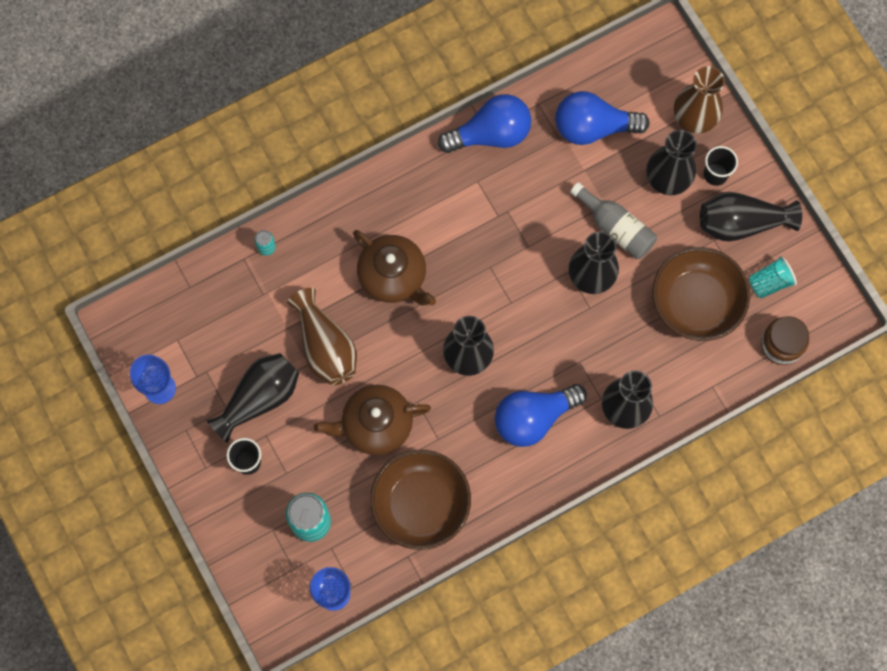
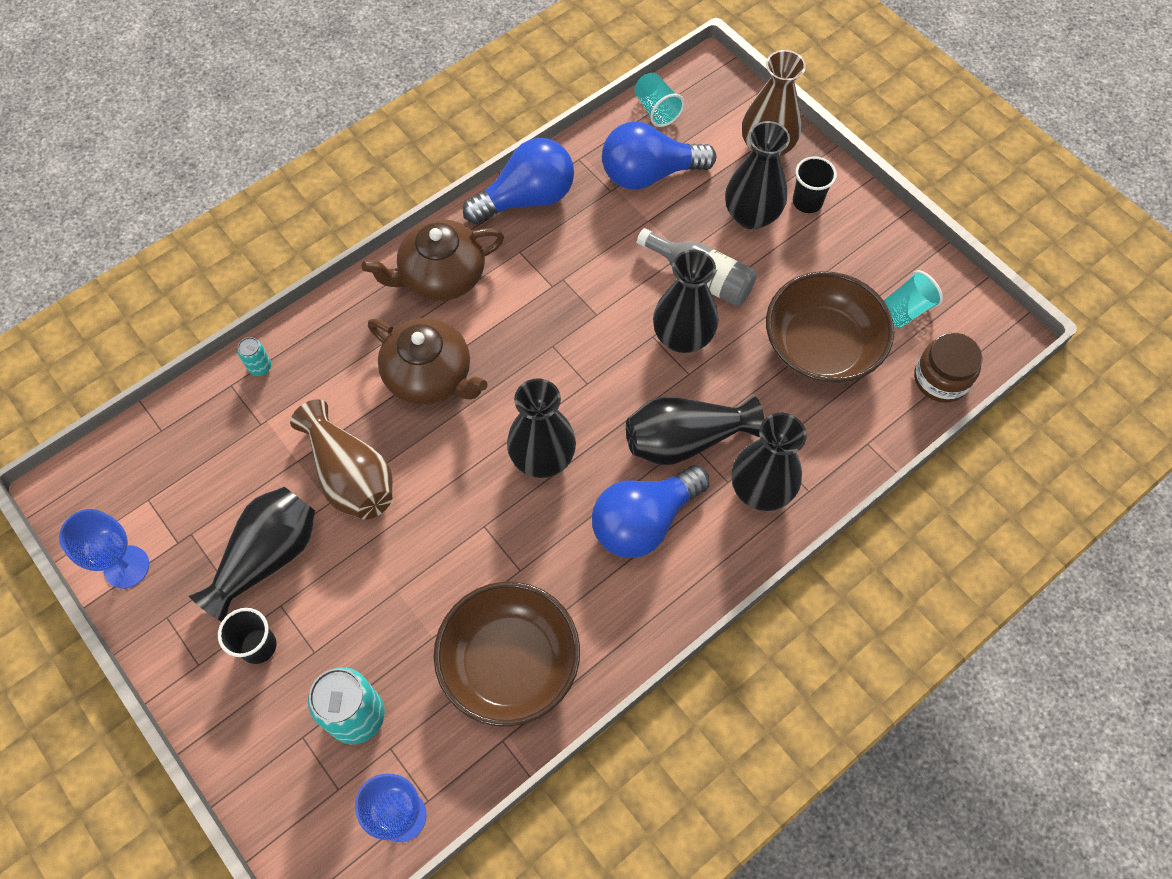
camera: 10 degrees left, 10 degrees down
brown teapot [314,385,431,455] -> brown teapot moved to [362,219,504,301]
black vase [700,192,802,242] -> black vase moved to [626,396,764,465]
none -> turquoise cup [634,73,685,127]

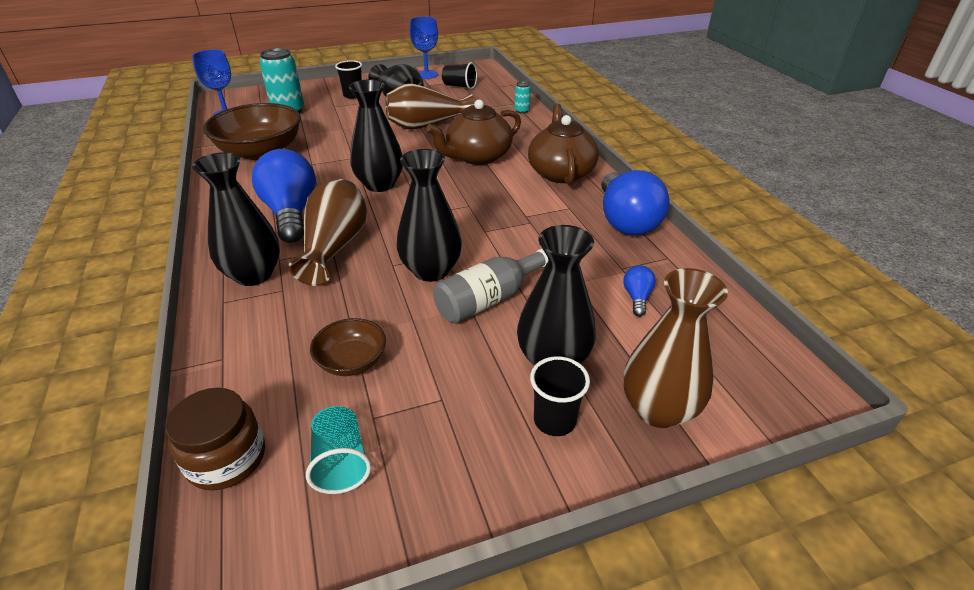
camera: 110 degrees right, 25 degrees down
blue light bulb [602,122,716,190] -> blue light bulb [623,265,656,317], size x0.43
black vase [626,396,764,465] -> brown vase [289,179,367,286]
turquoise cup [634,73,685,127] -> none
brown bowl [766,271,894,384] -> brown bowl [310,318,386,376], size x0.50
none -> black cup [442,62,477,89]

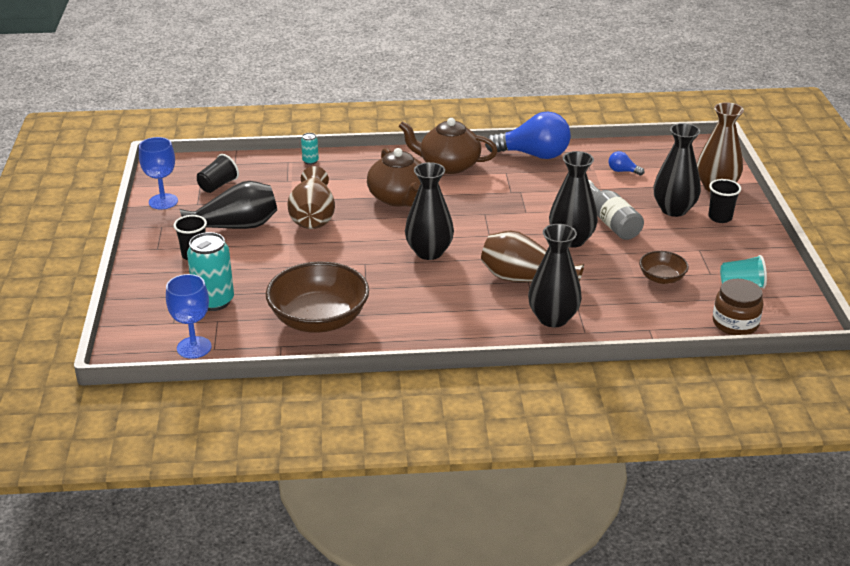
camera: 75 degrees left, 5 degrees down
blue light bulb [252,149,316,243] -> none

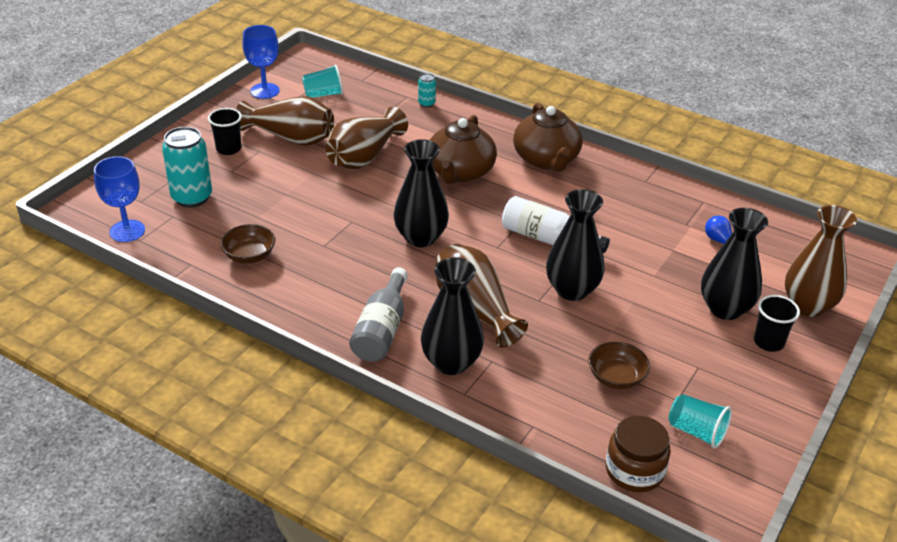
camera: 35 degrees right, 5 degrees up
black vase [180,181,277,229] -> brown vase [236,96,334,146]
black cup [197,154,239,193] -> turquoise cup [302,65,343,98]
brown bowl [266,262,369,333] -> brown bowl [220,224,275,264], size x0.50
brown teapot [398,118,498,174] -> brown teapot turned 150 degrees counterclockwise [513,102,583,172]
blue light bulb [485,111,571,159] -> none
grey bottle [588,180,644,240] -> grey bottle moved to [349,267,408,362]
none -> white bottle [502,196,610,253]

